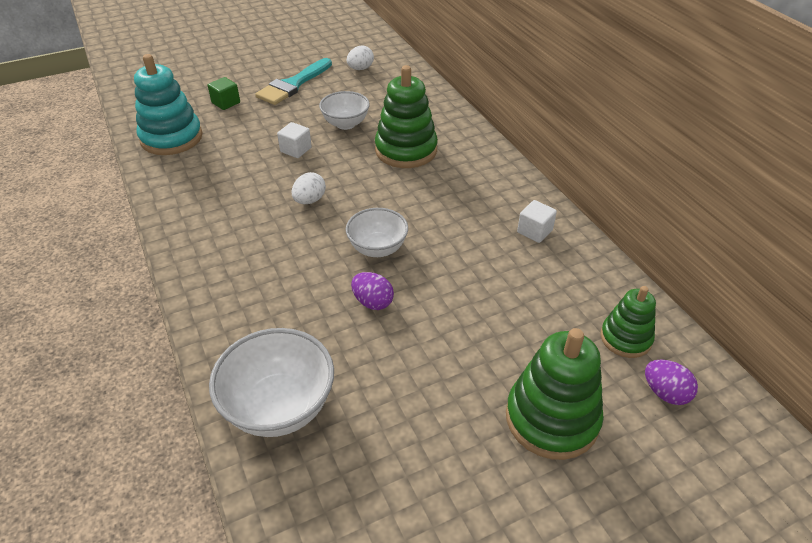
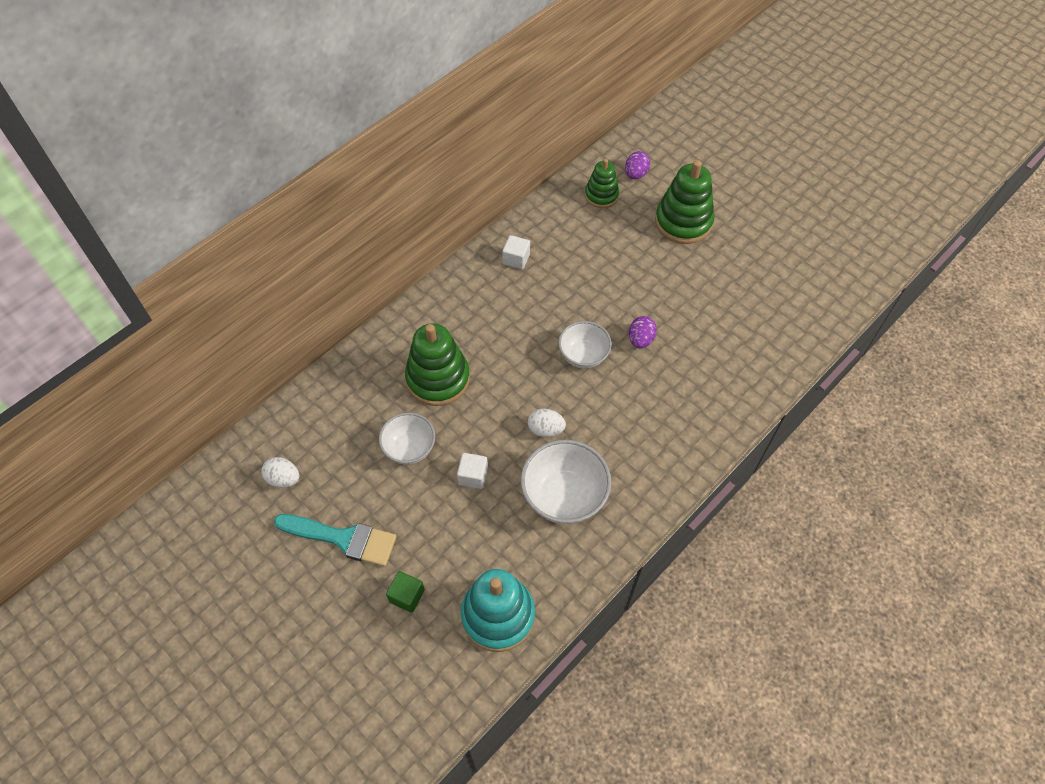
camera: 110 degrees left, 15 degrees up
white bowl [209,328,334,437] -> white bowl moved to [521,440,611,524]

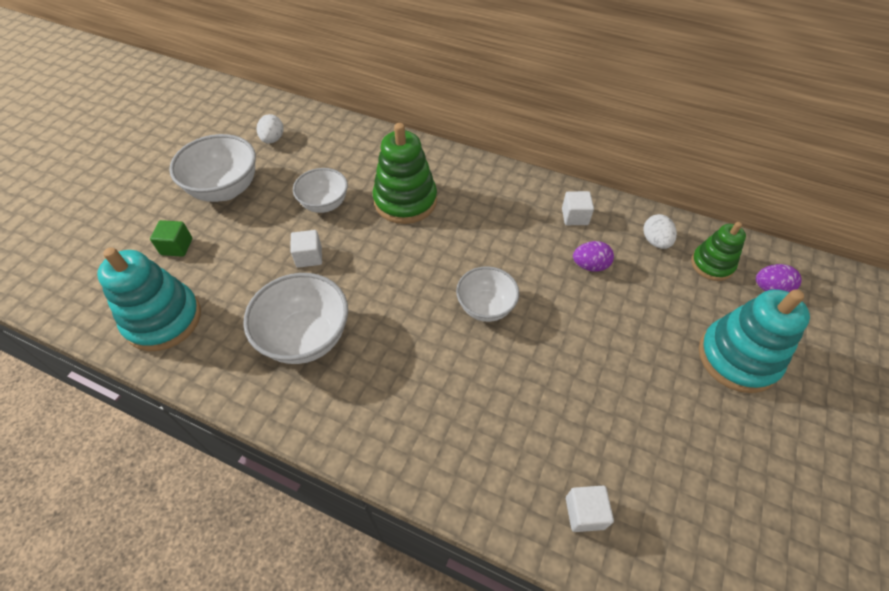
camera: 70 degrees right, 5 degrees down
turquoise brush [274,514,397,567] -> white bowl [169,134,256,202]
white egg [528,408,566,437] -> white egg moved to [643,214,677,249]
purple egg [629,316,657,348] -> purple egg moved to [573,241,614,272]
green stacking toy [655,160,714,244] -> turquoise stacking toy [699,289,810,393]
none -> white cube [566,486,614,532]

